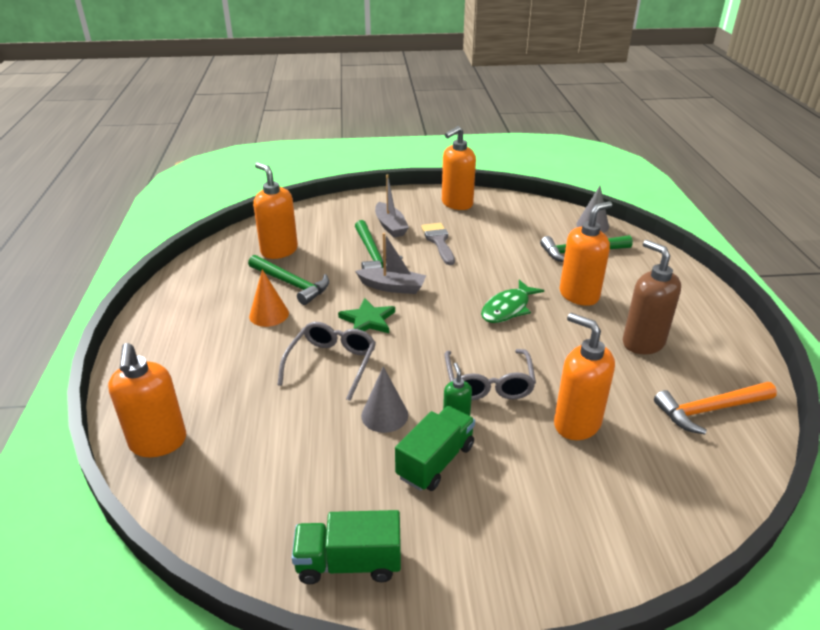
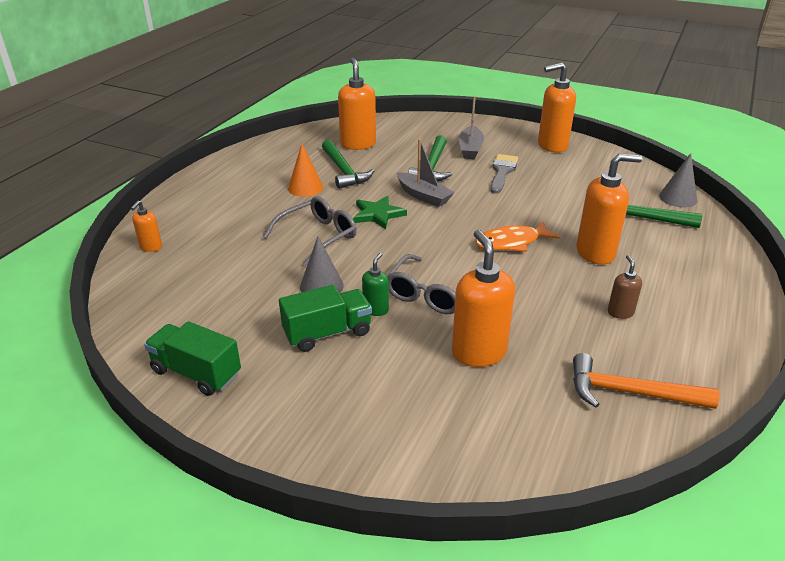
camera: 30 degrees right, 0 degrees up
orange soap dispenser [108,343,186,457] -> orange soap dispenser [131,201,162,252], size x0.51
green fish [481,280,544,323] -> orange fish [475,221,560,252]
brown soap dispenser [623,240,681,354] -> brown soap dispenser [608,255,642,319], size x0.51

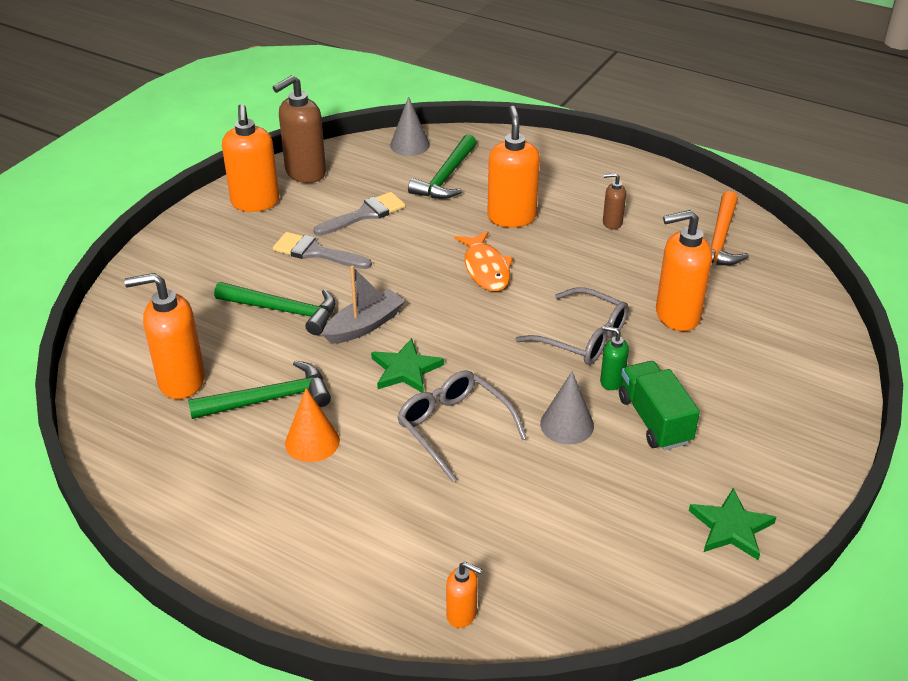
camera: 85 degrees left, 5 degrees up
green truck [144,321,241,396] -> green star [689,488,776,560]
grey boat [459,96,484,159] -> none
none -> brown soap dispenser [273,75,326,183]
none -> grey brush [313,192,406,236]

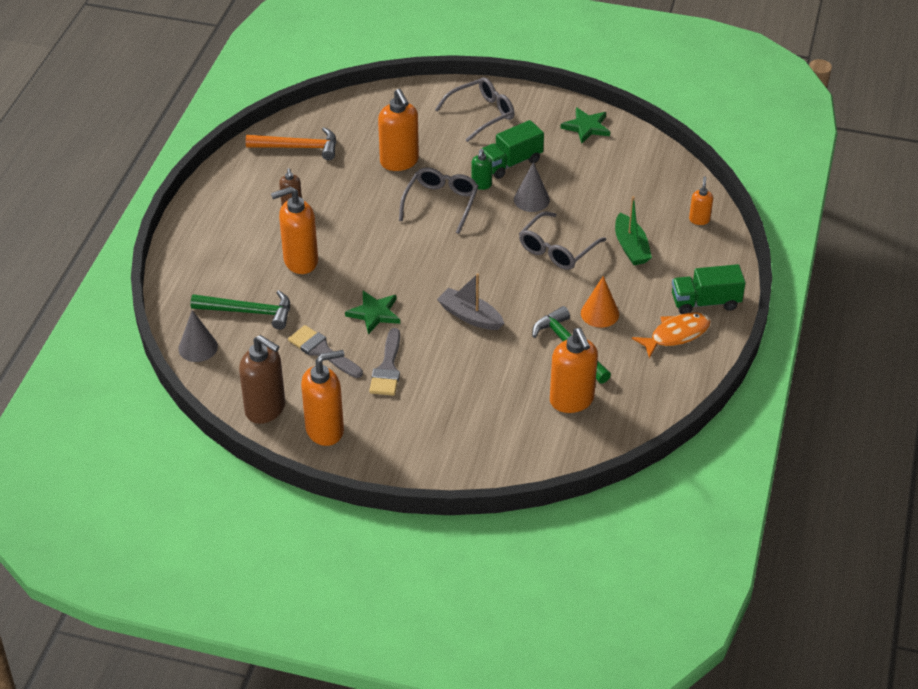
camera: 105 degrees left, 5 degrees up
green hammer [214,282,335,335] -> none
green star [371,338,444,392] -> green star moved to [345,291,400,334]
orange fish [454,231,513,291] -> orange fish moved to [632,312,711,358]
none -> grey glasses [435,77,515,142]
none -> green boat [615,196,652,265]
none -> green truck [672,264,746,314]

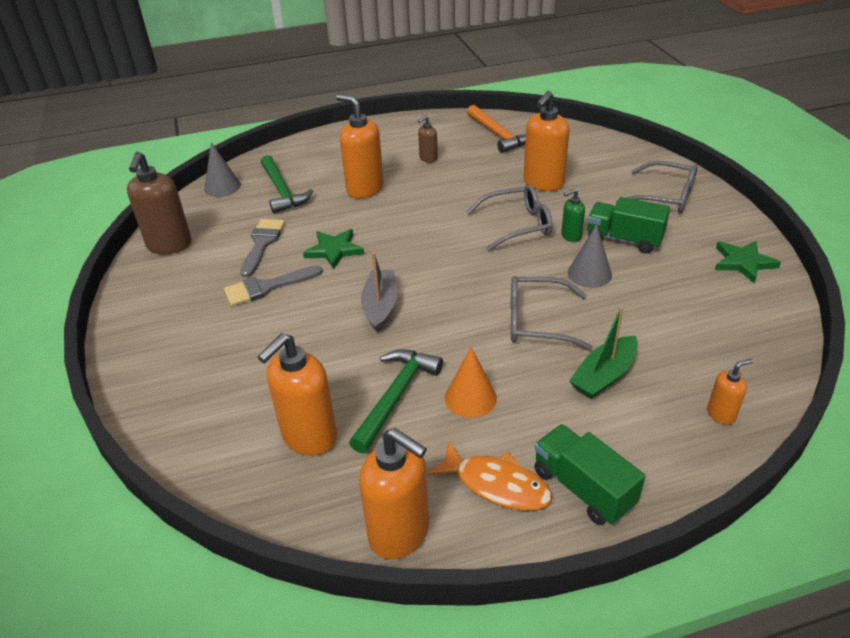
camera: 60 degrees right, 5 degrees down
orange soap dispenser [301,350,344,446] -> orange soap dispenser moved to [359,428,429,560]

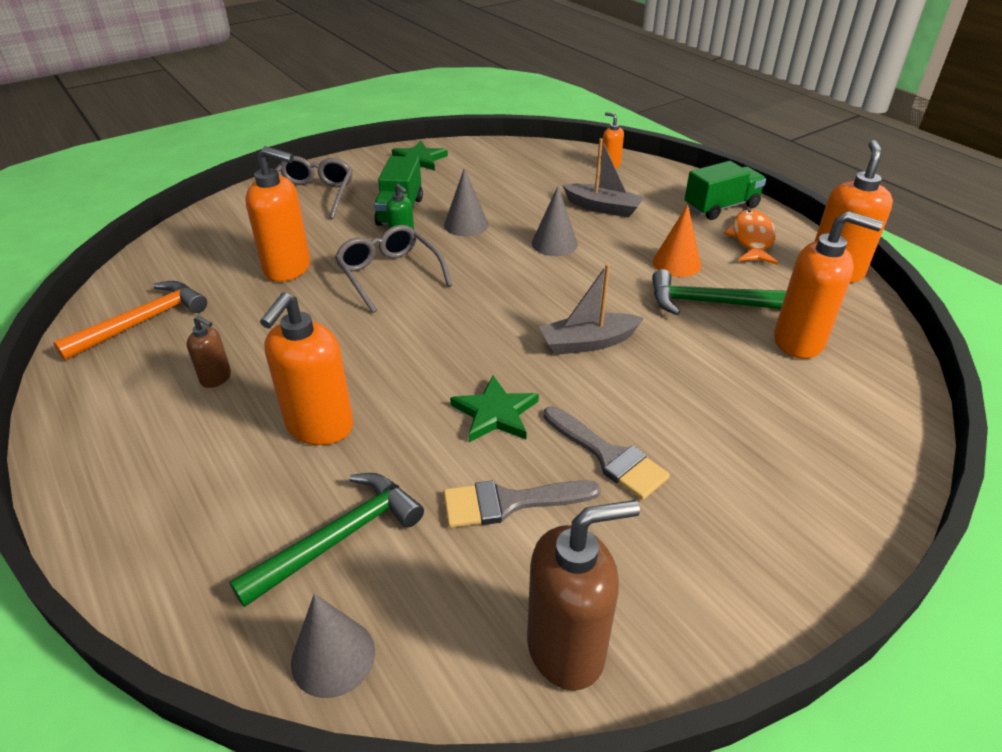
camera: 110 degrees left, 0 degrees up
grey glasses [511,276,593,351] -> grey cone [532,186,578,256]
green truck [534,424,645,525] -> green truck turned 150 degrees counterclockwise [685,161,766,220]
green boat [569,307,638,399] -> grey boat [563,138,644,217]

